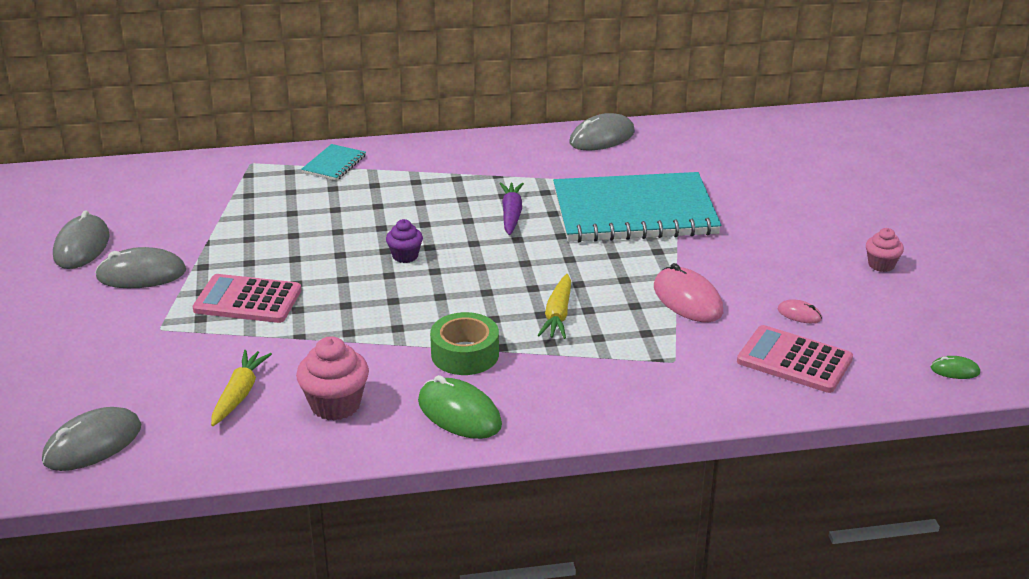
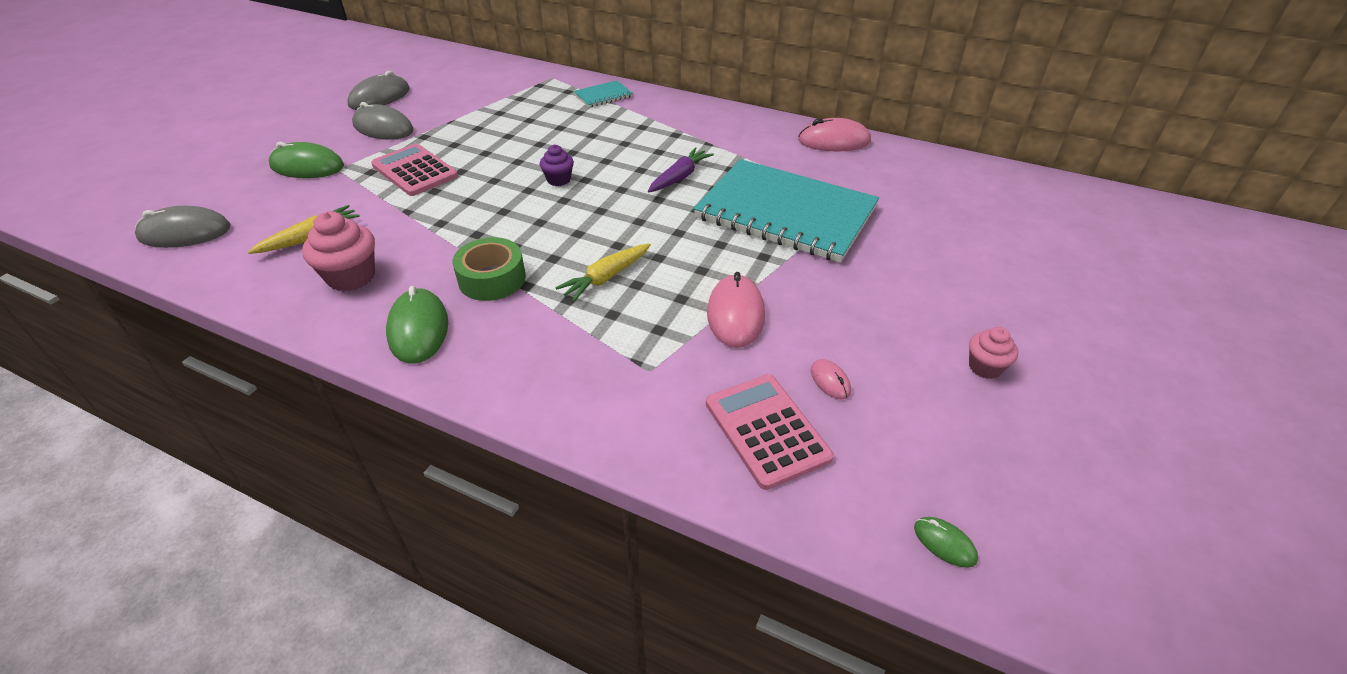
camera: 35 degrees right, 10 degrees up
grey mouse [569,113,635,150] -> pink mouse [798,118,871,151]
none -> green mouse [269,142,344,178]

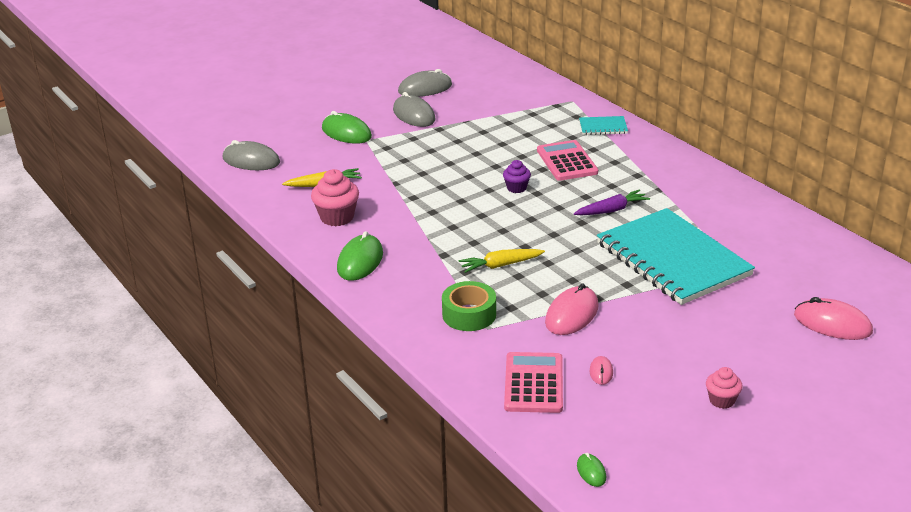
camera: 30 degrees right, 10 degrees down
pink calculator [371,143,458,196] -> pink calculator moved to [537,140,598,181]
green tape [452,237,526,301] -> green tape moved to [442,281,496,331]
pink mouse [798,118,871,151] -> pink mouse moved to [794,297,873,340]

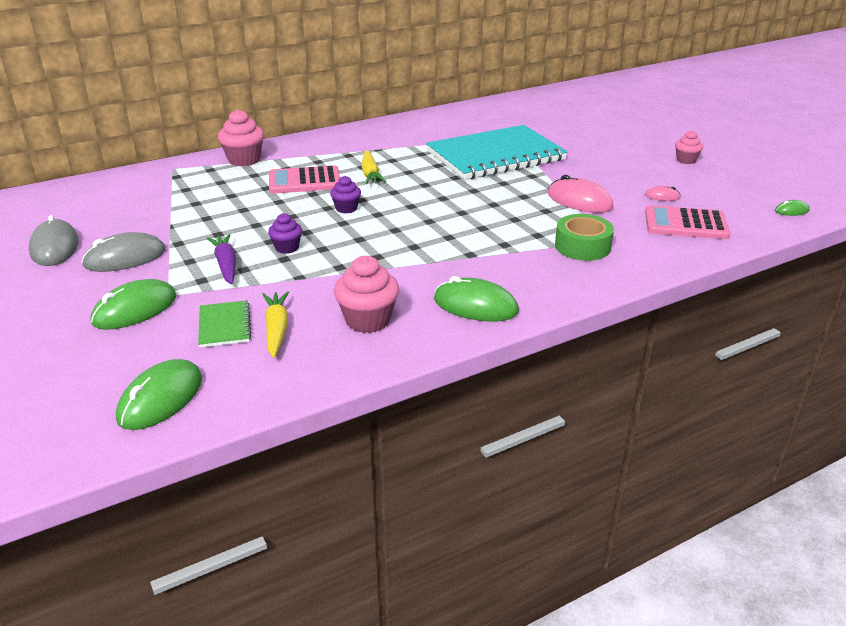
camera: 85 degrees left, 0 degrees up
grey mouse [223,140,280,170] -> green mouse [116,359,202,430]
yellow carrot [459,249,545,273] -> yellow carrot moved to [361,150,386,184]
purple carrot [574,190,650,215] -> purple carrot moved to [207,234,236,284]
turquoise notebook [579,116,628,135] -> pink cupcake [218,109,264,166]
pink mouse [794,297,873,340] -> none
none -> green notebook [198,300,251,348]
none -> purple cupcake [268,213,302,254]

